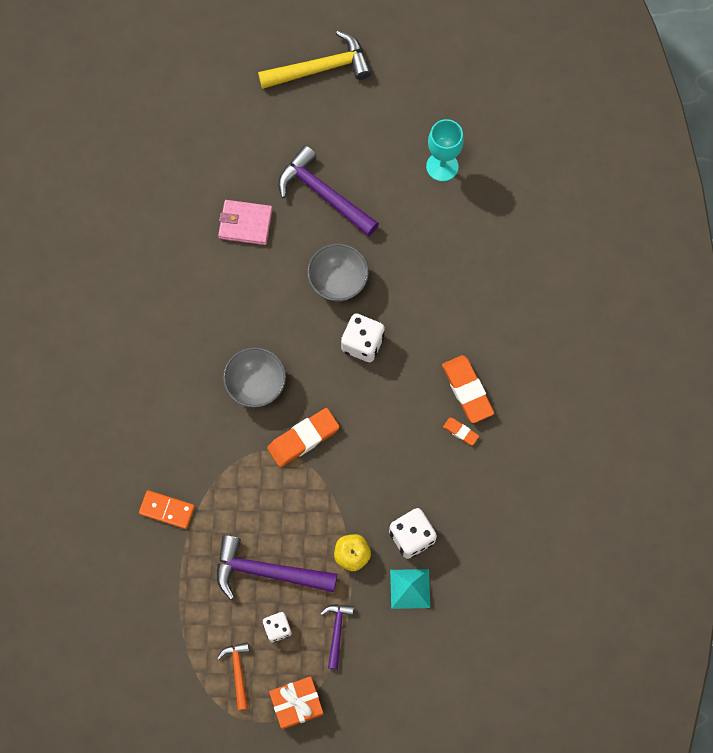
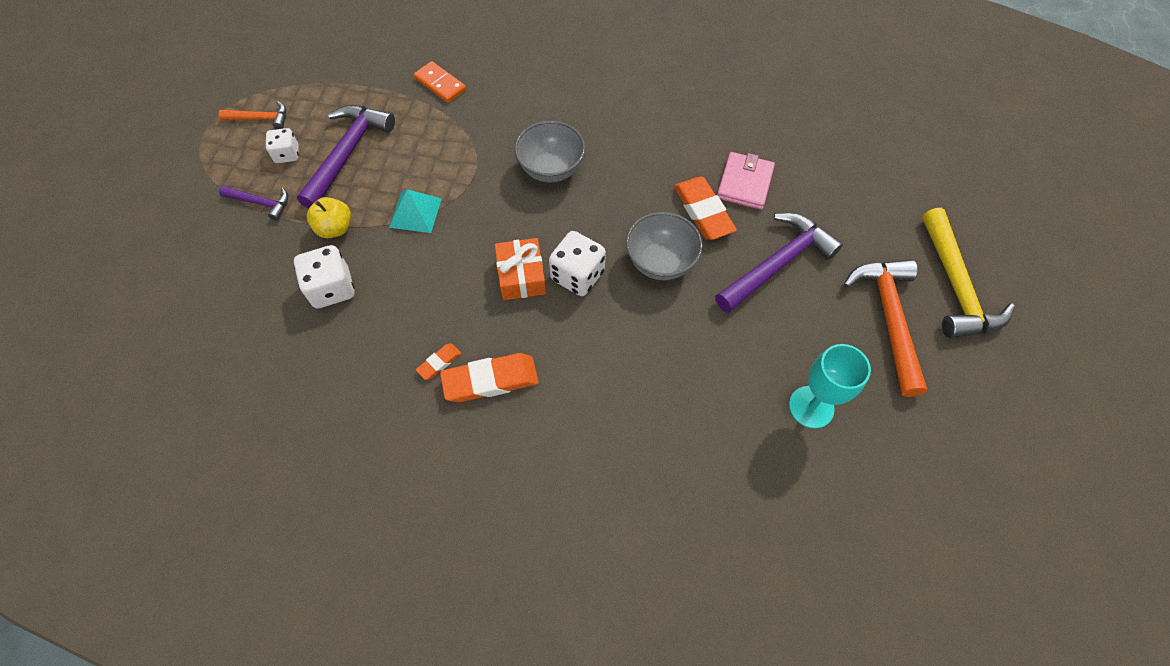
camera: 100 degrees right, 10 degrees down
orange domino [139,490,195,529] -> orange domino turned 75 degrees counterclockwise [414,61,466,103]
orange eraser [267,408,340,467] -> orange eraser moved to [674,177,737,240]
orange gift [269,676,324,729] -> orange gift moved to [495,238,546,300]
turquoise pyramid [390,569,430,609] -> turquoise pyramid moved to [389,189,442,233]
none -> orange hammer [844,259,927,397]

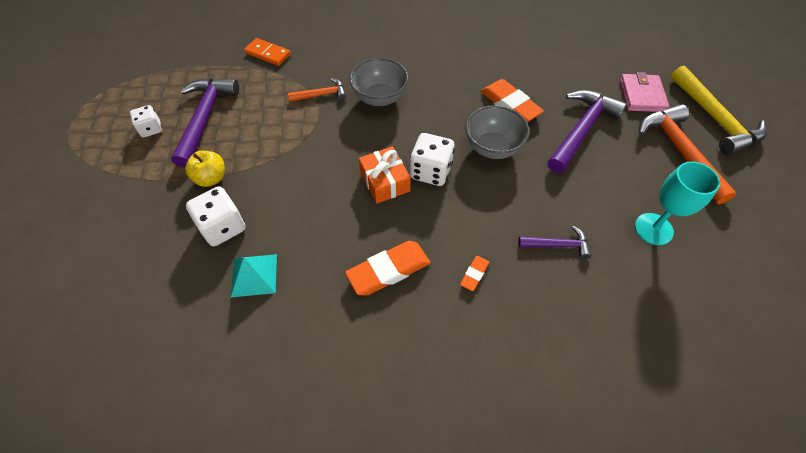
camera: 15 degrees left, 5 degrees down
orange hammer [219,101,286,129] -> orange hammer moved to [288,78,346,102]
purple hammer [219,186,288,221] -> purple hammer moved to [518,226,591,259]
turquoise pyramid [389,189,442,233] -> turquoise pyramid moved to [231,254,277,297]
orange eraser [416,344,461,380] -> orange eraser moved to [460,256,489,291]
pink wallet [717,152,775,210] -> pink wallet moved to [620,72,669,112]

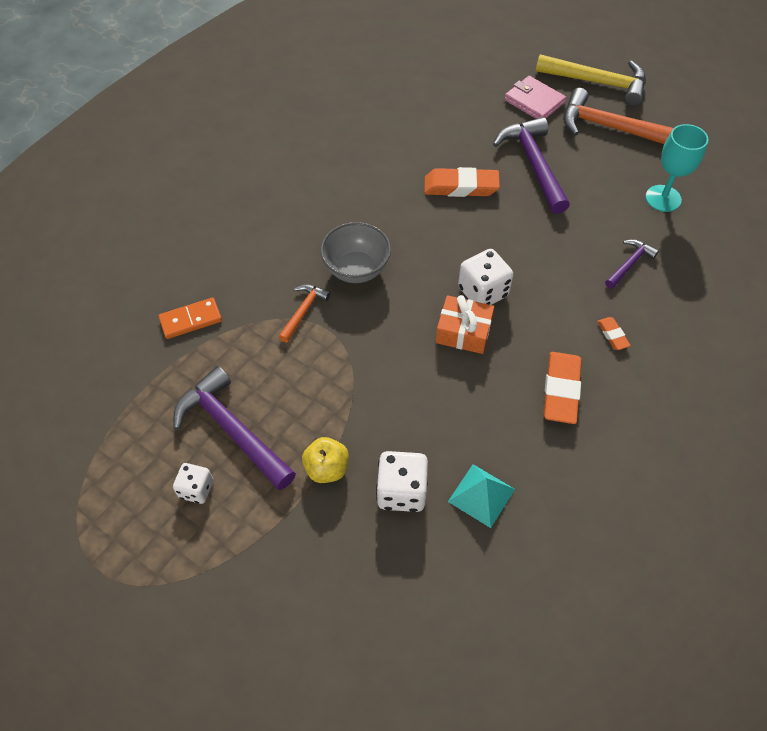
camera: 50 degrees left, 0 degrees up
grey bowl [466,105,530,159] -> none

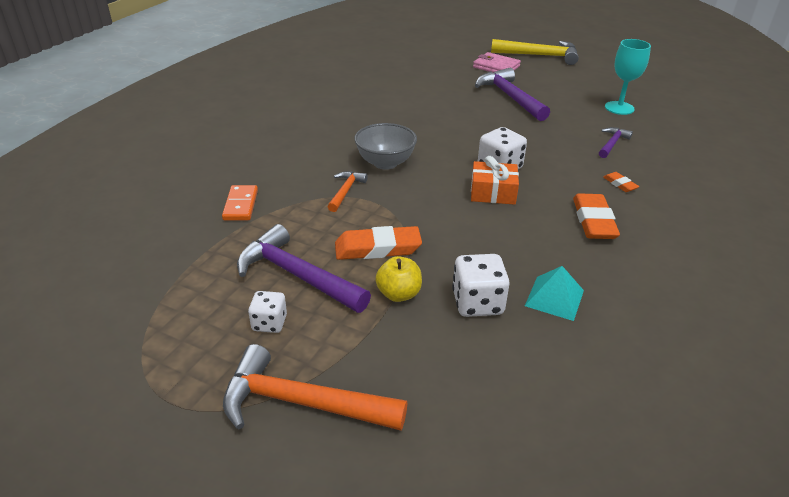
camera: 10 degrees left, 20 degrees down
orange domino [159,298,222,339] -> orange domino turned 60 degrees counterclockwise [222,185,258,221]
orange eraser [424,167,500,197] -> orange eraser moved to [335,226,422,260]
orange hammer [563,88,674,144] -> orange hammer moved to [223,344,407,431]

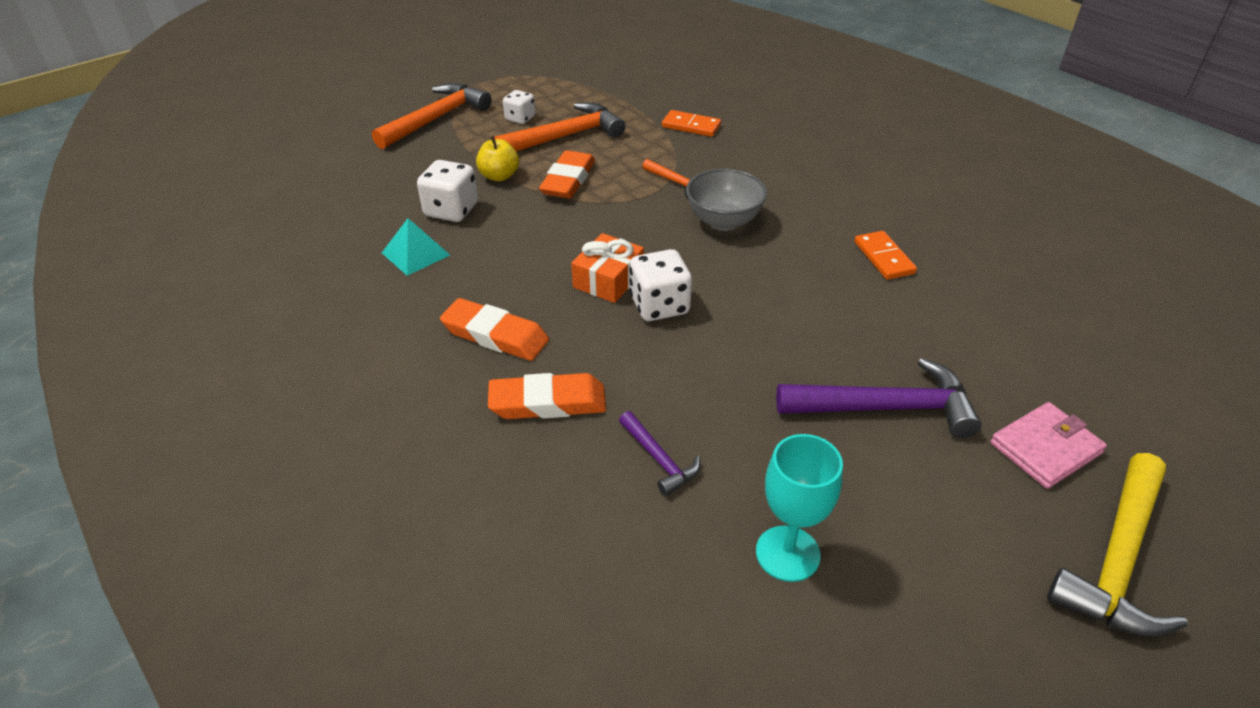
camera: 115 degrees right, 5 degrees up
purple hammer [237,224,371,313] -> orange hammer [495,102,625,152]
orange eraser [603,172,639,192] -> orange eraser [488,373,606,419], size x2.00
none -> orange domino [855,231,917,280]

